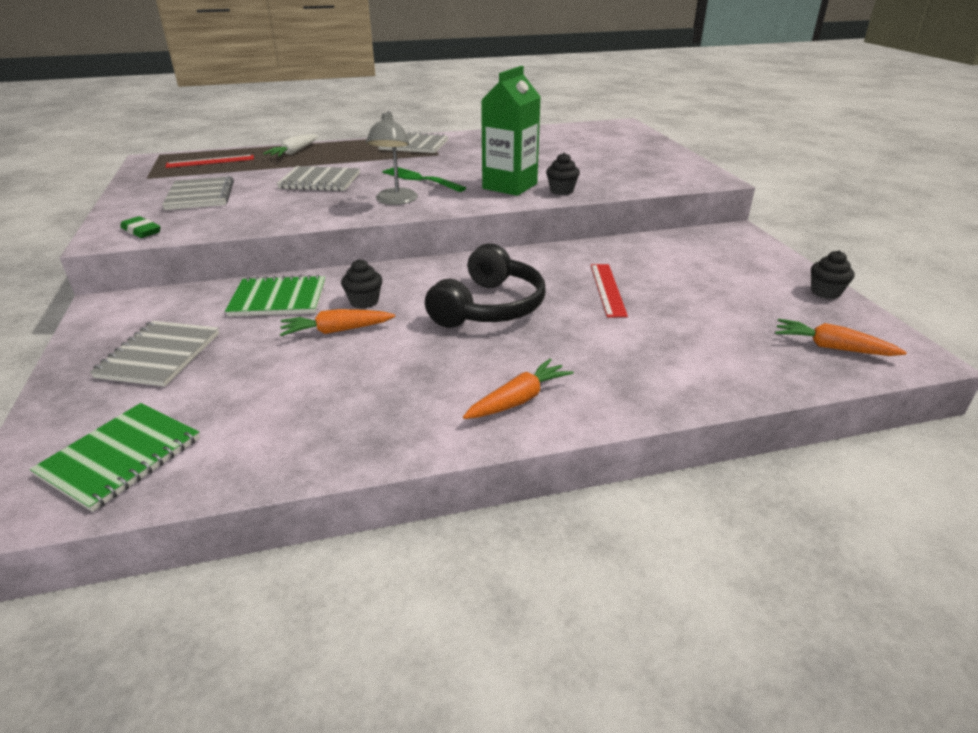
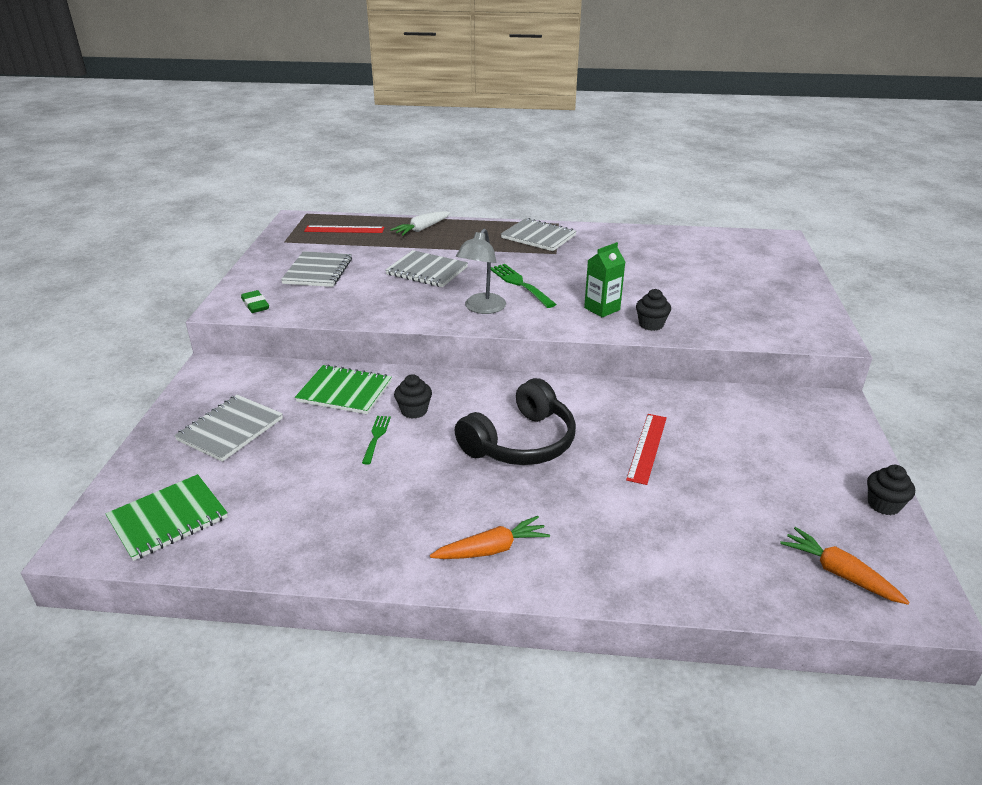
camera: 20 degrees right, 0 degrees up
orange carrot [280,309,395,336] -> green fork [362,416,391,465]
green carton [481,66,541,196] -> green carton [584,242,625,318], size x0.61

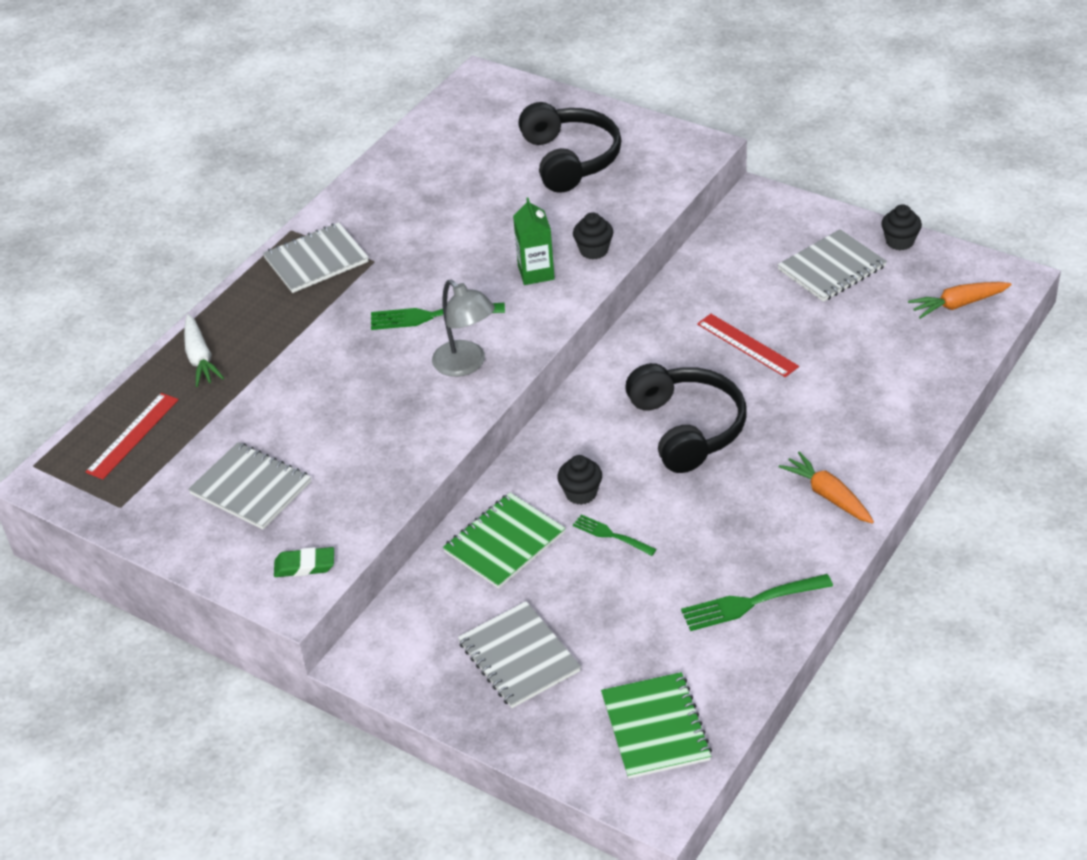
camera: 60 degrees left, 10 degrees up
grey notebook [385,250,468,287] -> grey notebook moved to [777,229,887,302]
orange carrot [430,516,550,559] -> orange carrot turned 45 degrees counterclockwise [779,451,874,524]
none -> black headphones [518,102,621,193]
none -> green fork [681,574,833,631]

